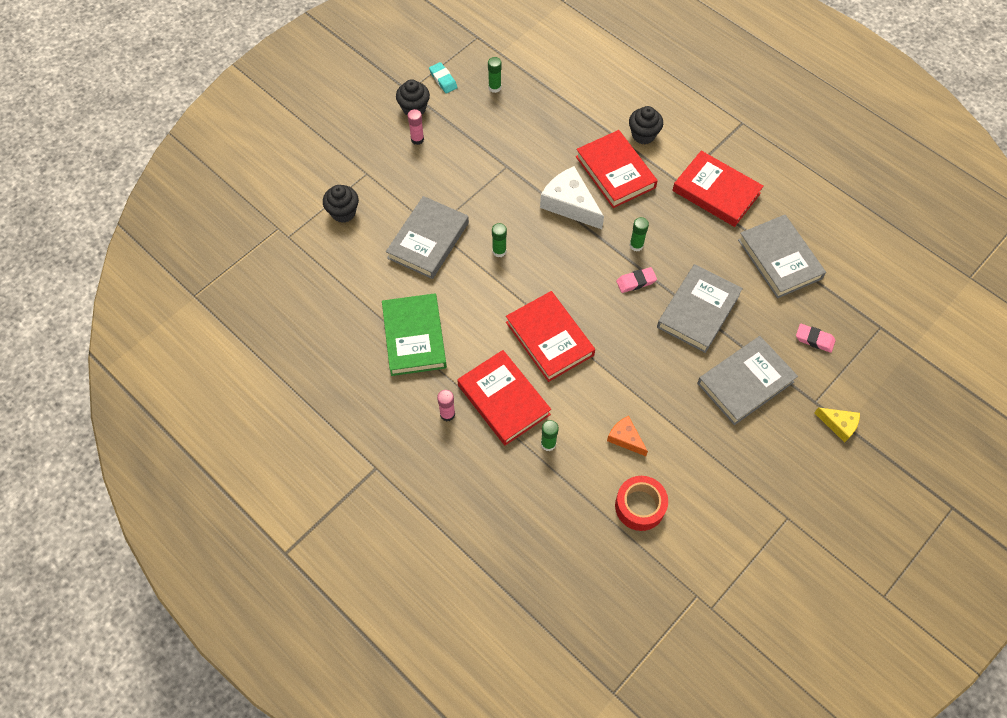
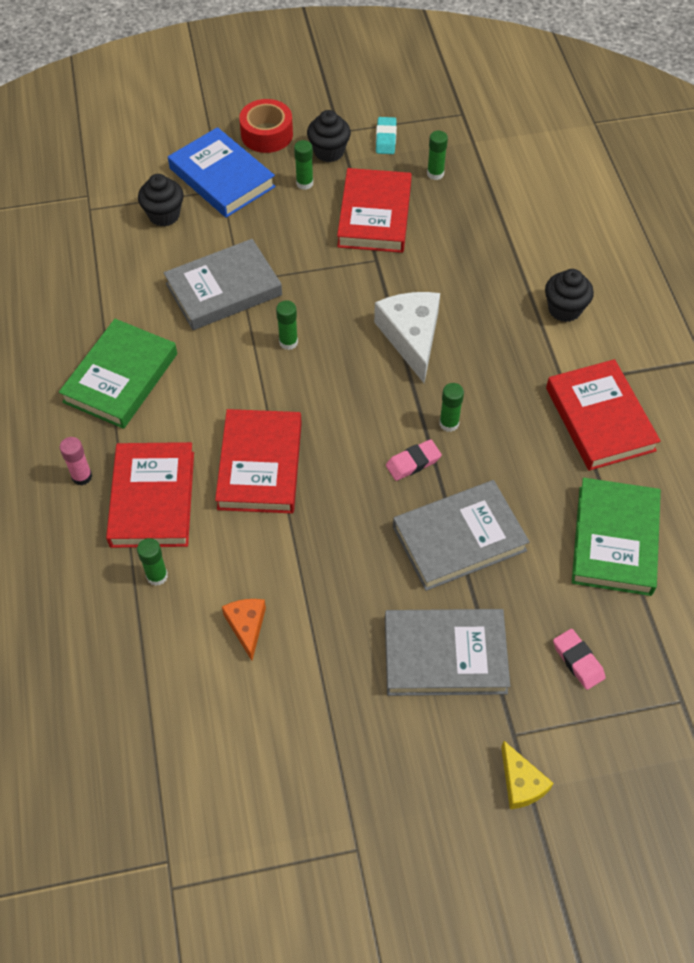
camera: 35 degrees right, 5 degrees down
pink glue stick [408,109,424,145] -> green glue stick [294,140,313,190]
red book [576,130,658,208] -> red book moved to [337,168,412,253]
red tape [615,476,668,531] -> red tape moved to [239,99,293,153]
pink eraser [616,267,657,293] -> pink eraser turned 45 degrees counterclockwise [386,439,442,481]
grey book [738,215,826,298] -> green book [572,478,661,596]
none -> blue book [168,127,276,218]

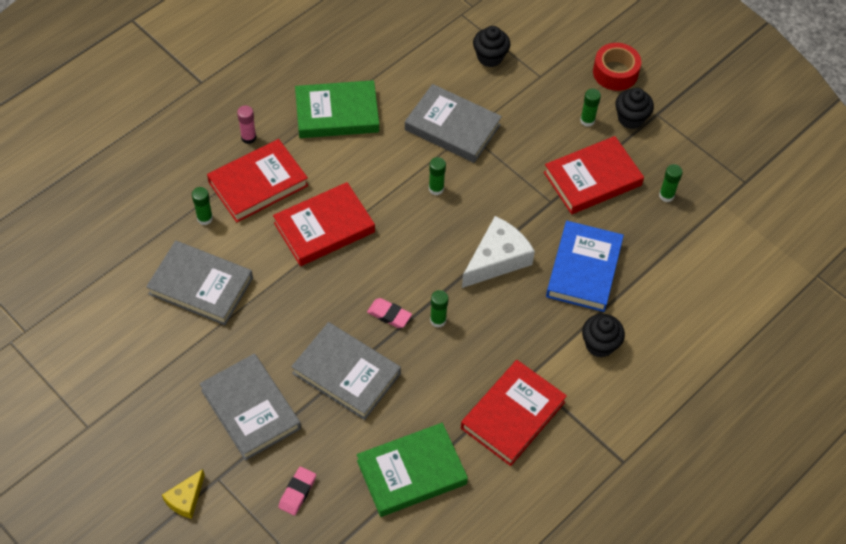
camera: 55 degrees right, 0 degrees up
blue book [168,127,276,218] -> blue book moved to [546,221,624,312]
orange cheese [222,599,266,661] -> grey book [146,241,253,325]
turquoise eraser [376,117,397,154] -> none

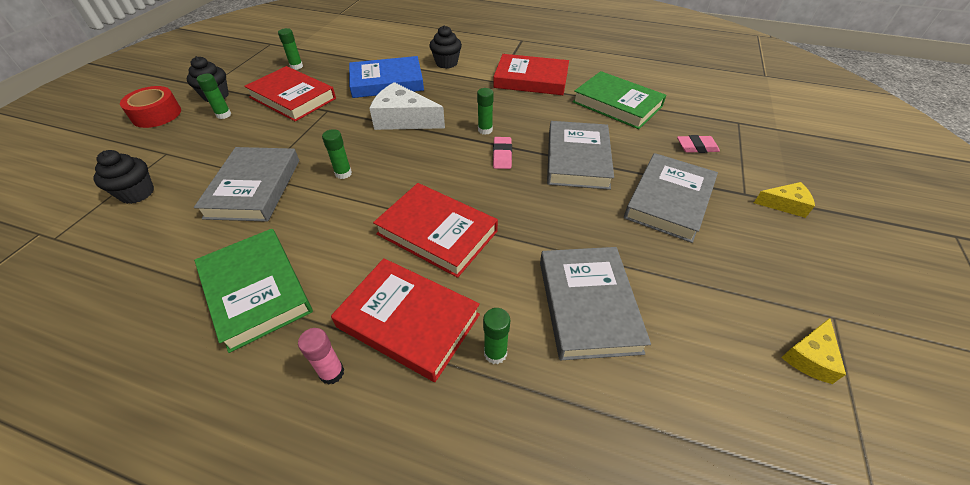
camera: 115 degrees left, 10 degrees down
none -> yellow cheese [781,318,846,384]

